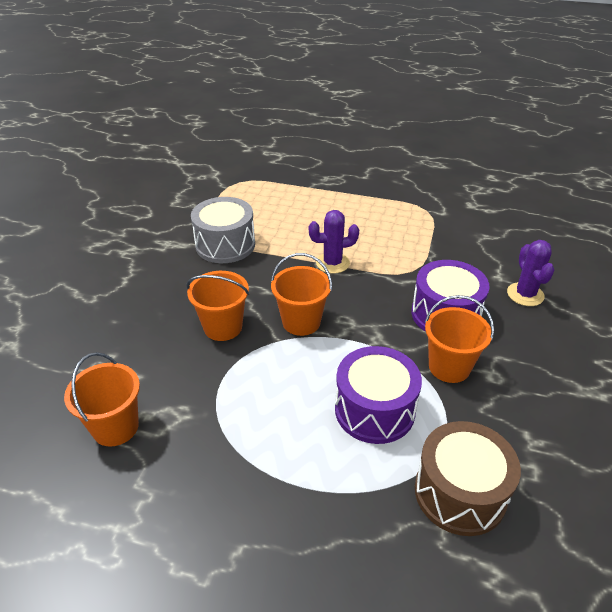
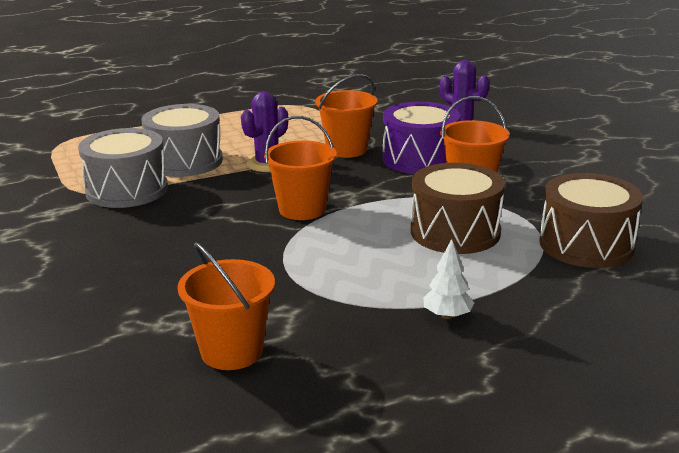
camera: 40 degrees left, 15 degrees down
orange bucket [186,271,250,341] -> orange bucket moved to [315,74,378,158]
purple drum [335,346,422,444] -> brown drum [411,163,505,254]
none -> grey drum [142,104,223,177]
none -> white tree [423,239,475,319]

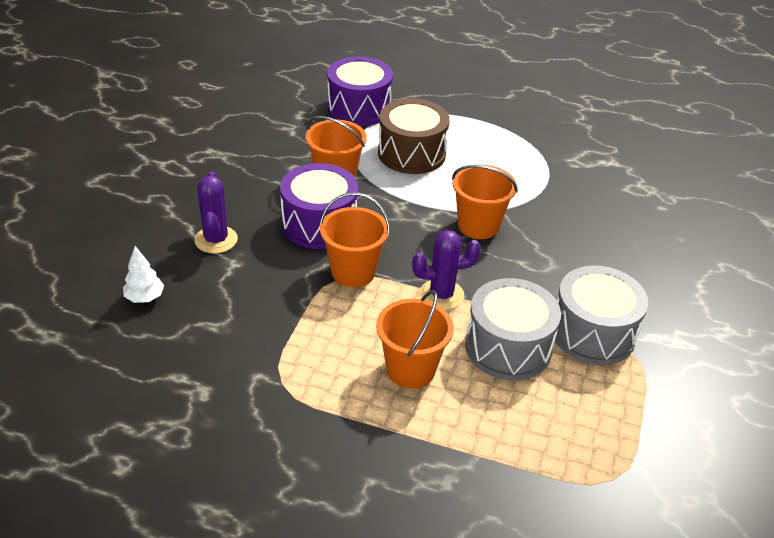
camera: 140 degrees left, 15 degrees up
orange bucket [177,242,275,370] -> orange bucket moved to [376,290,454,389]
white tree [423,239,475,319] -> white tree moved to [123,246,164,303]
brown drum [539,173,643,268] -> purple drum [327,56,393,126]

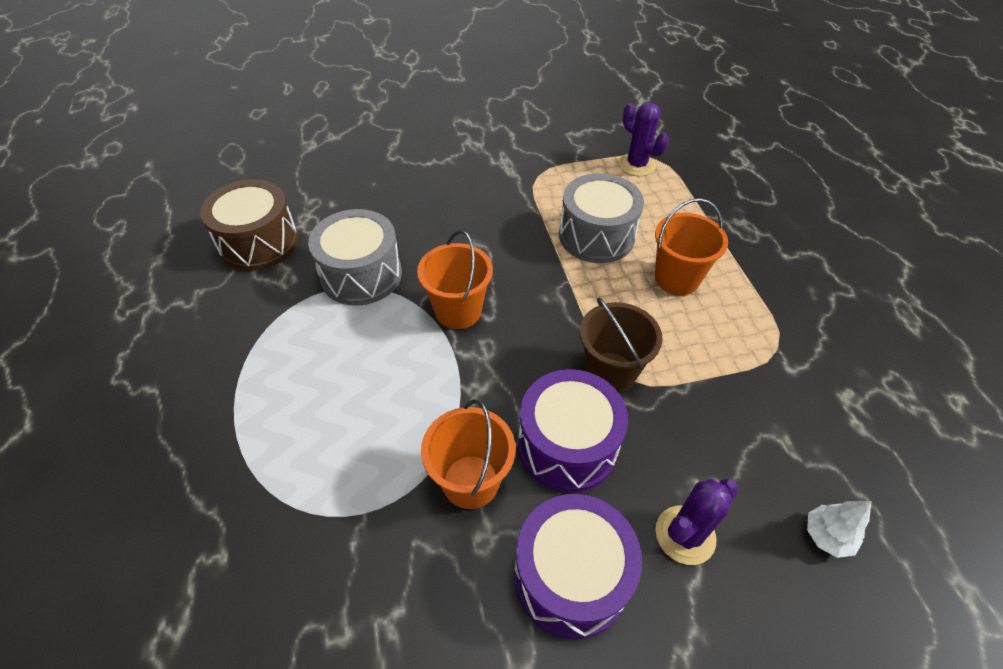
camera: 120 degrees left, 10 degrees up
orange bucket [319,192,390,287] -> brown bucket [580,298,663,393]
purple drum [327,56,393,126] -> purple drum moved to [514,494,642,639]
brown drum [378,98,450,174] -> brown drum moved to [200,179,298,271]
purple cactus [412,230,481,310] -> purple cactus moved to [619,102,669,176]
grey drum [553,266,648,365] -> grey drum moved to [308,209,402,306]

